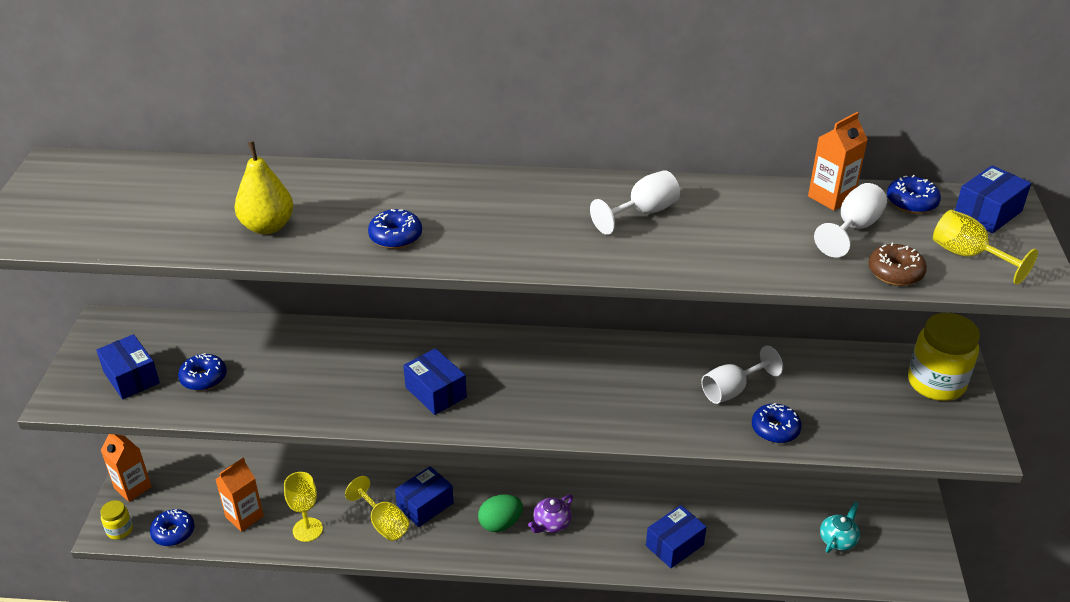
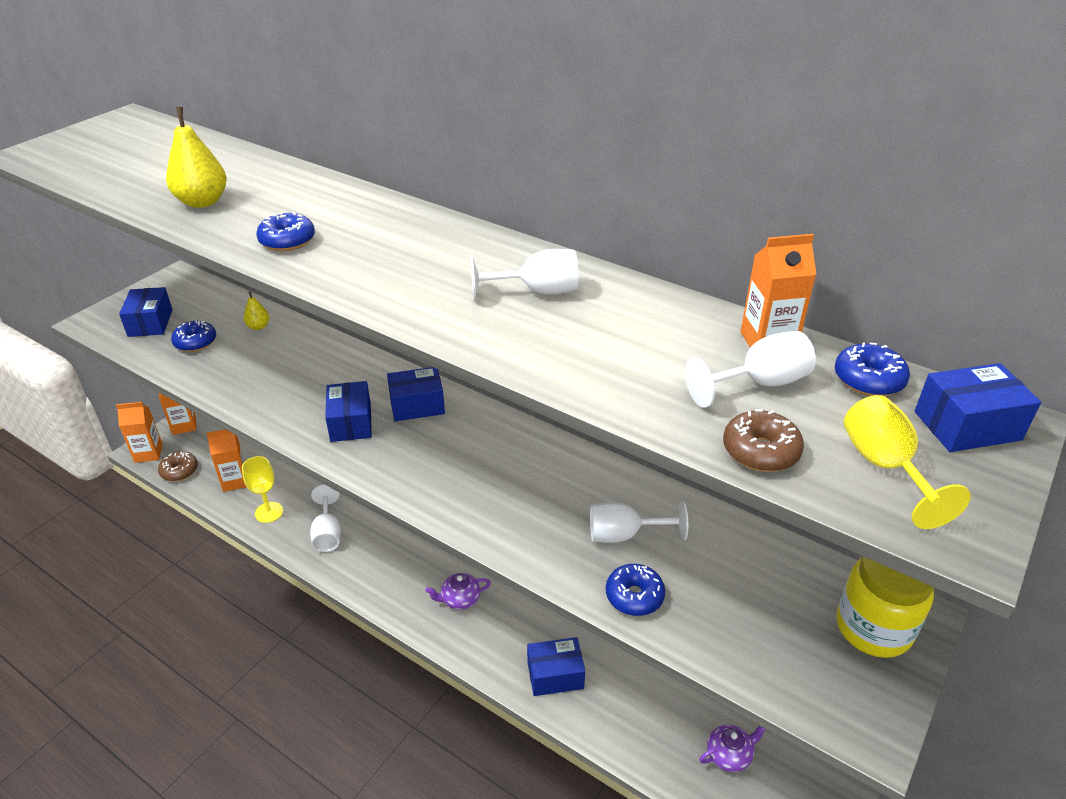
camera: 30 degrees right, 0 degrees up
yellow jar [100,500,133,540] -> orange carton [116,402,163,463]
blue donut [150,509,194,546] -> brown donut [158,451,198,481]
yellow goblet [345,476,409,541] -> white goblet [310,484,341,552]
blue box [395,466,454,527] -> blue box moved to [387,367,445,421]
green egg [478,494,523,532] -> none
turquoise teapot [820,502,860,553] -> purple teapot [699,725,766,772]
none -> yellow pear [243,292,269,330]

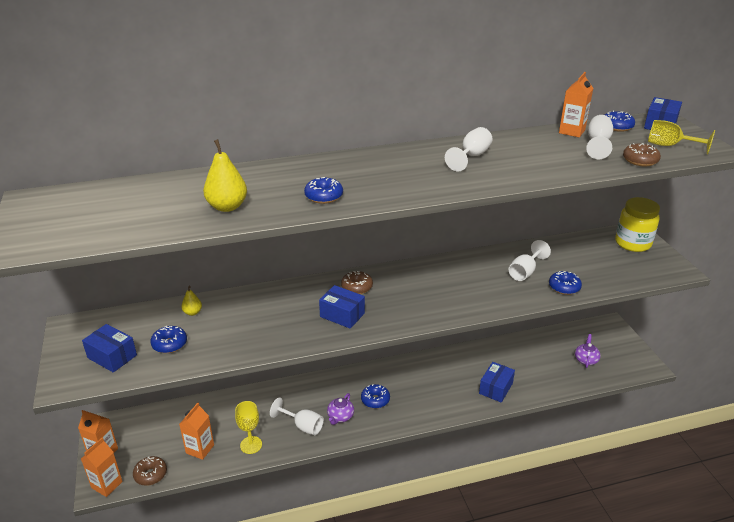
camera: 50 degrees left, 5 degrees down
blue box [387,367,445,421] -> brown donut [341,271,373,294]
purple teapot [425,573,491,610] -> purple teapot moved to [327,393,354,425]
none -> blue donut [361,384,390,408]

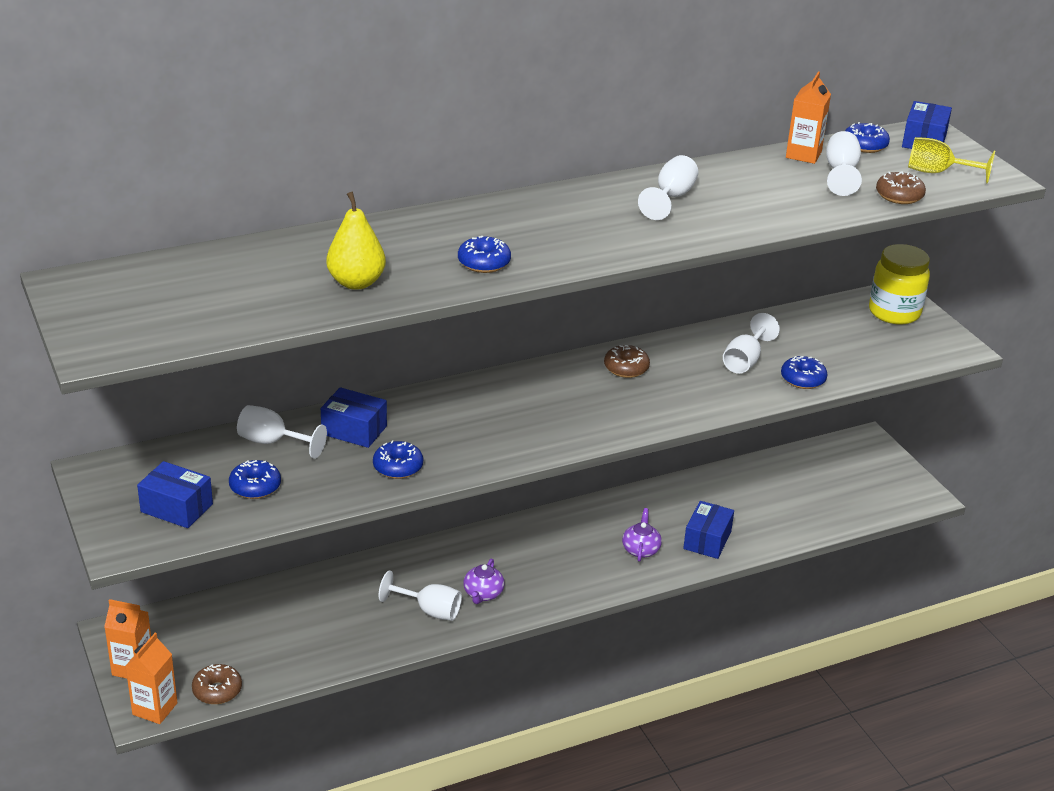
camera: 10 degrees left, 0 degrees up
orange carton [179,403,214,460] -> none
yellow pear [181,286,202,316] -> white goblet [237,405,327,459]
yellow goblet [235,401,262,454] -> none
blue box [319,285,365,328] -> blue box moved to [321,387,387,448]
brown donut [341,271,373,294] -> brown donut moved to [604,345,650,378]
blue donut [361,384,390,408] -> blue donut moved to [373,440,423,479]
purple teapot [575,334,601,368] -> purple teapot moved to [622,508,662,562]

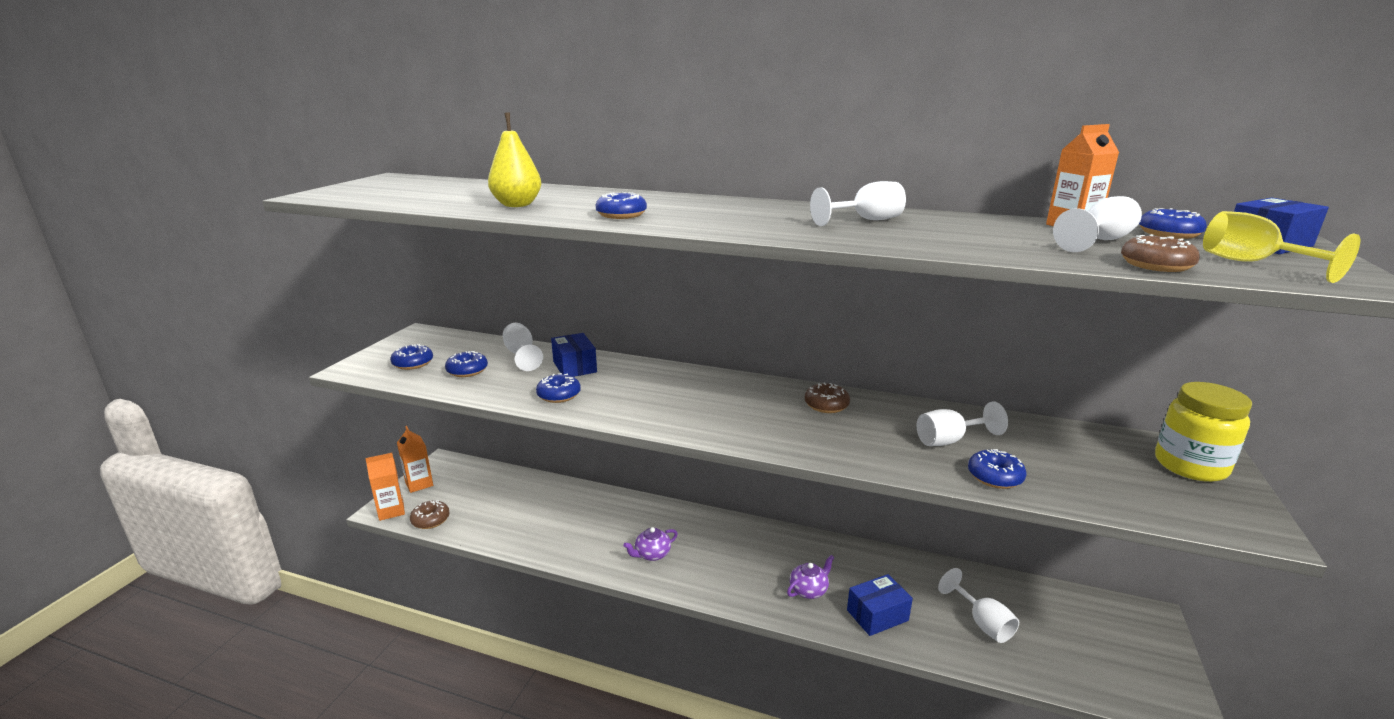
camera: 45 degrees right, 10 degrees down
blue box [137,461,213,528] -> blue donut [390,344,433,370]
white goblet [378,570,462,621] -> white goblet moved to [938,568,1019,643]

